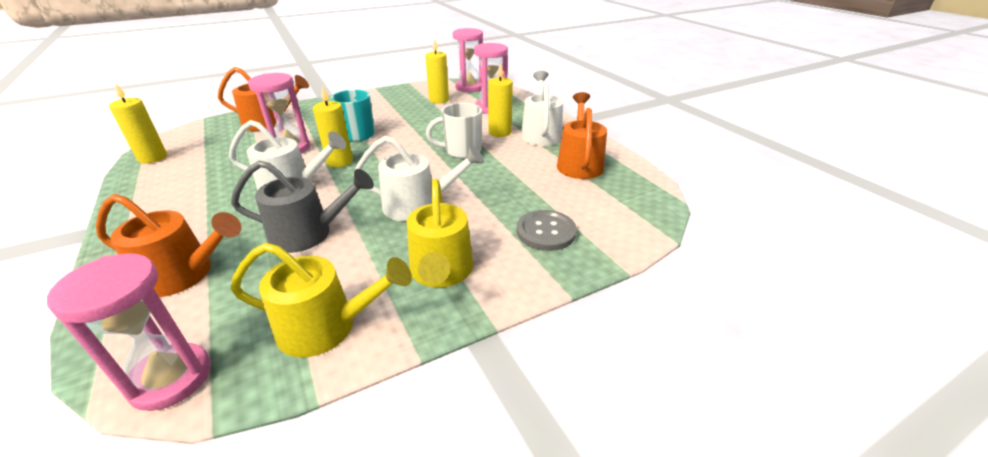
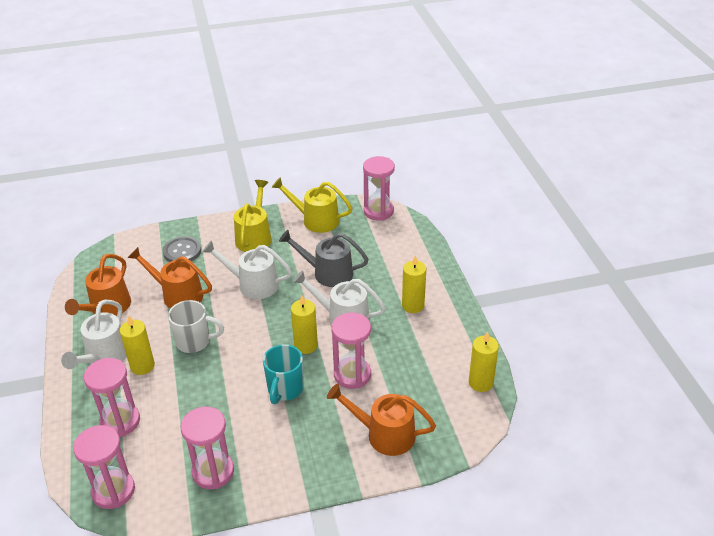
camera: 165 degrees left, 5 degrees up
orange watering can [96,194,241,297] -> orange watering can moved to [128,247,212,308]
yellow candle [425,38,449,104] -> yellow candle moved to [402,255,426,313]
none -> pink hourglass [181,407,234,489]

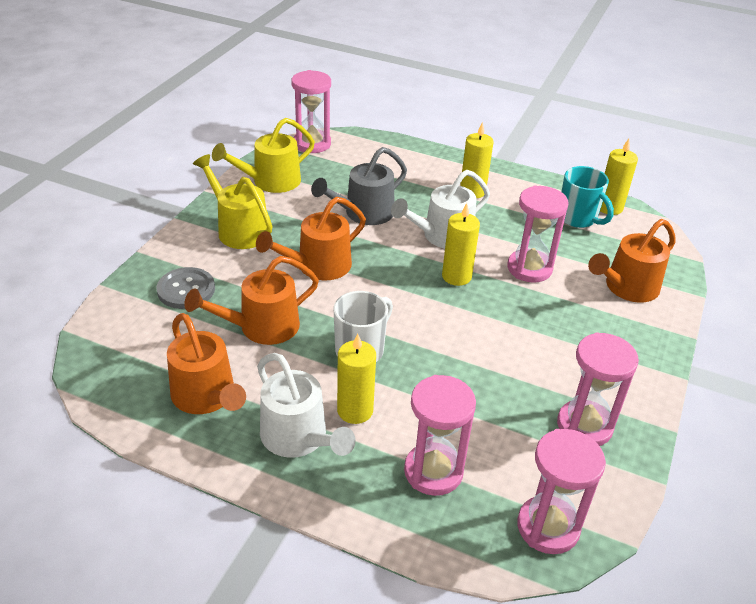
camera: 55 degrees left, 0 degrees up
white watering can [202,240,292,299] -> orange watering can [256,197,366,280]
turquoise mug [263,344,304,404] -> turquoise mug moved to [561,166,614,228]

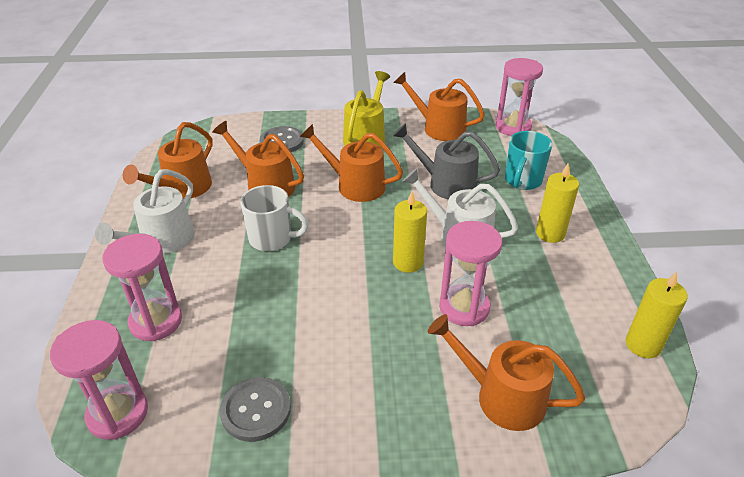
camera: 65 degrees right, 0 degrees up
yellow watering can [212,118,315,193] -> orange watering can [393,72,485,141]
yellow candle [337,333,376,424] -> none
pink hourglass [557,332,639,446] -> grey button [220,377,291,442]
turquoise mug [561,166,614,228] -> turquoise mug moved to [505,131,552,190]

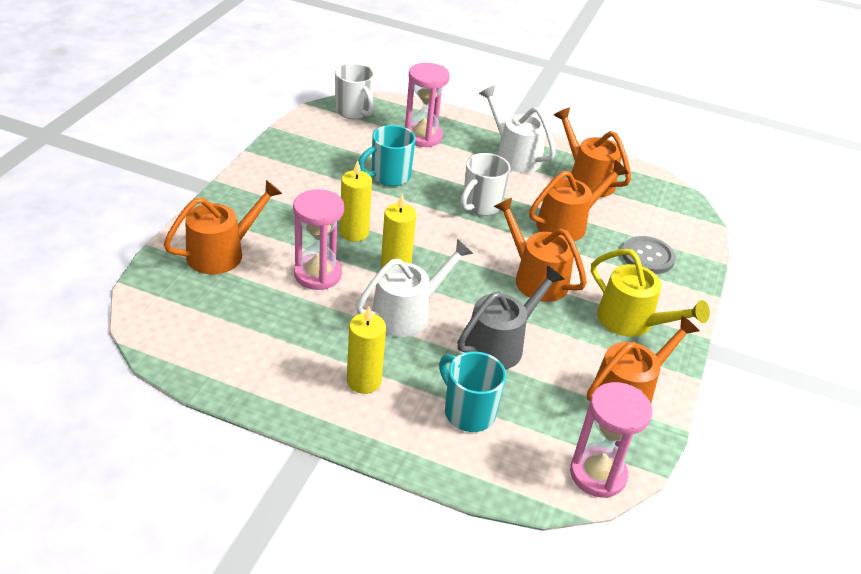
camera: 110 degrees right, 0 degrees up
pink hourglass [50,320,148,440] -> white mug [335,63,375,119]
grey button [220,377,291,442] -> none
orange watering can [300,124,403,202] -> orange watering can turned 90 degrees counterclockwise [494,198,587,302]
yellow candle [626,272,688,358] -> yellow candle moved to [340,160,372,242]
none -> turquoise mug [358,125,416,186]

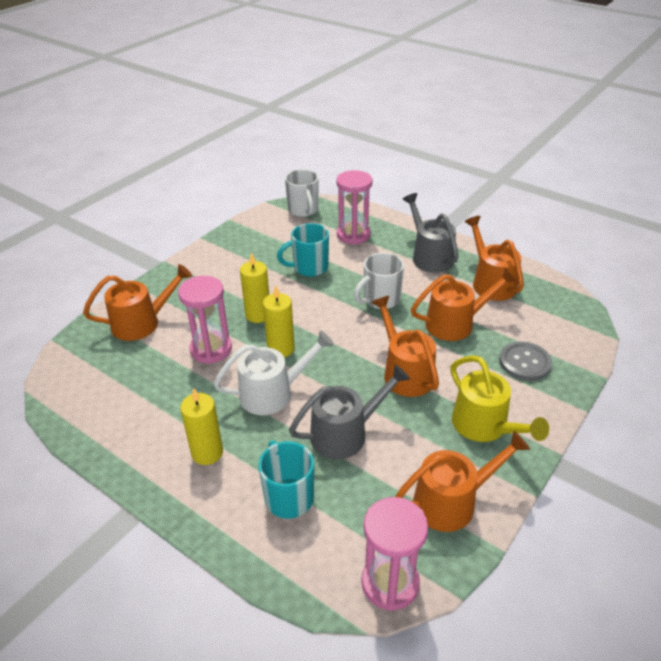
camera: 20 degrees right, 0 degrees up
white watering can [479,86,556,172] -> grey watering can [403,193,459,273]

